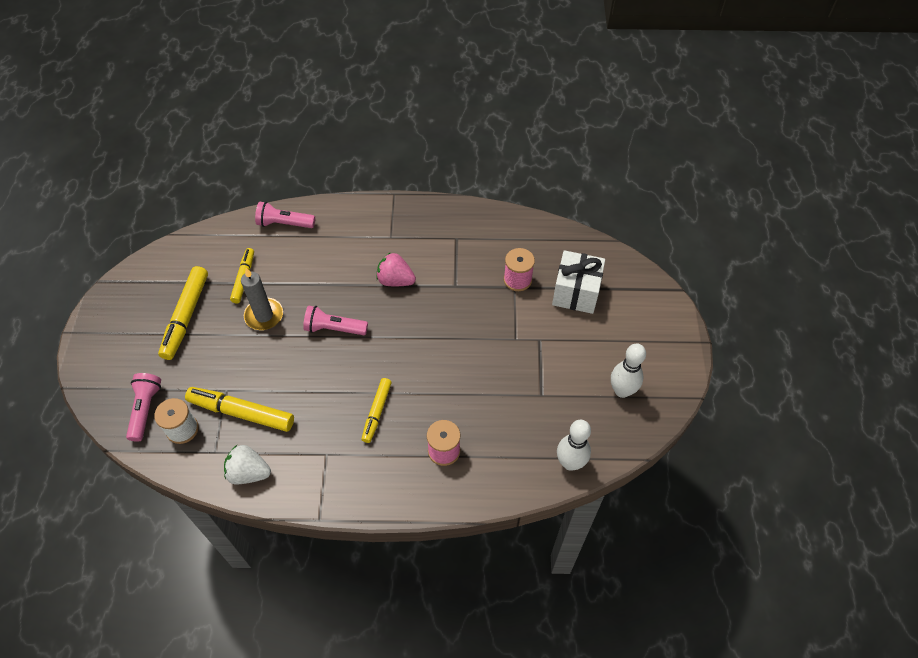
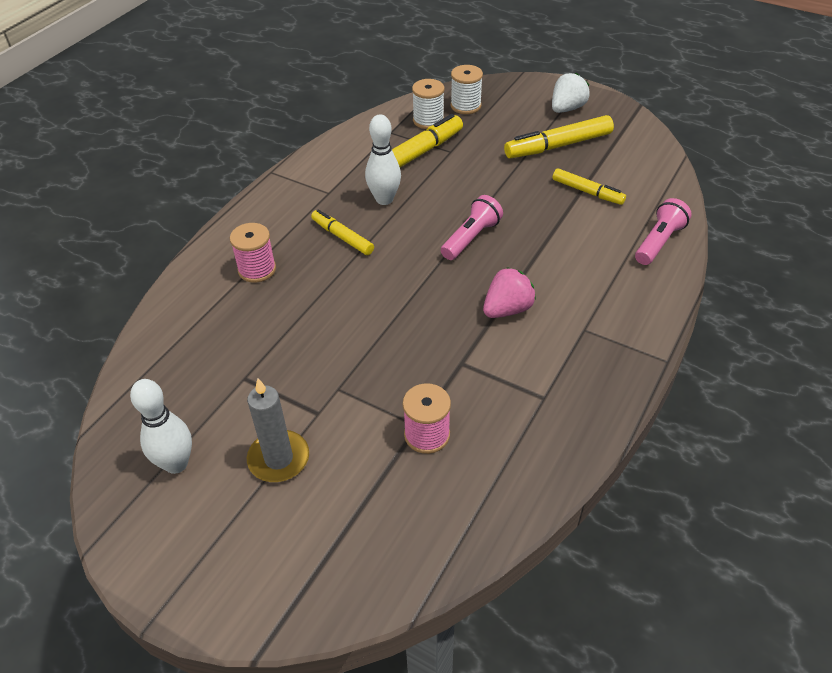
camera: 120 degrees right, 10 degrees down
pink flashlight [126,373,161,442] -> white spool [451,65,483,114]
yellow marker [158,266,208,360] -> yellow marker turned 60 degrees counterclockwise [504,115,614,158]
white strawberry [224,445,271,484] -> white strawberry moved to [552,73,590,113]
grey candle [241,268,283,330] -> grey candle moved to [247,378,309,482]
white gift [552,250,605,314] -> none
white bowling pin [557,420,591,471] -> white bowling pin moved to [365,114,401,205]

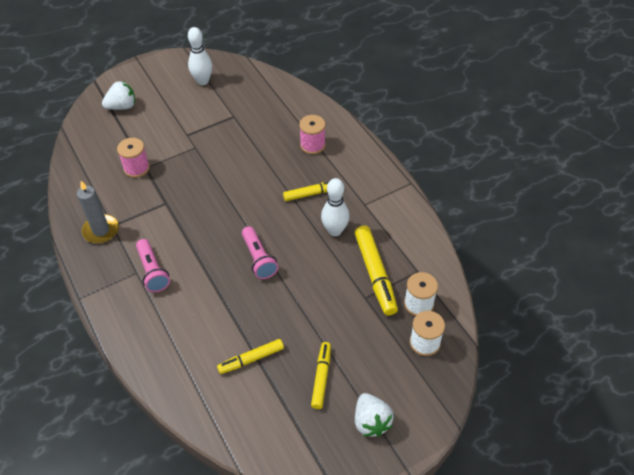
camera: 120 degrees right, 5 degrees up
grey candle [247,378,309,482] -> grey candle moved to [77,181,119,243]
pink strawberry [483,267,536,318] -> none
yellow marker [504,115,614,158] -> yellow marker [311,342,331,409], size x0.62
pink flashlight [635,198,691,265] -> pink flashlight moved to [136,239,170,292]
none -> white strawberry [102,81,135,110]

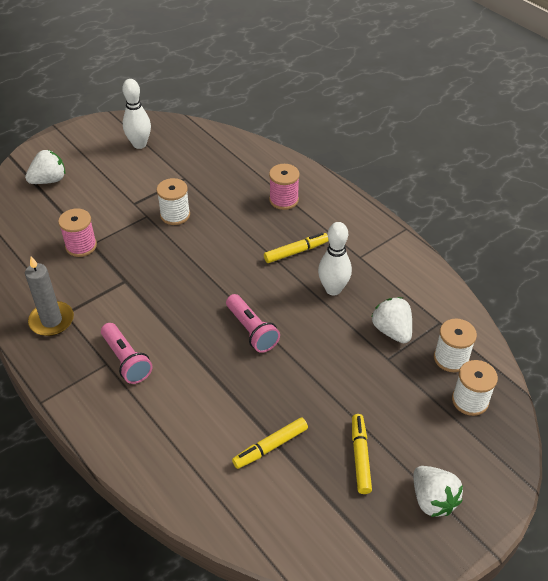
camera: 10 degrees left, 5 degrees down
yellow marker [355,226,398,316] -> white strawberry [371,297,412,343]
none -> white spool [156,178,190,225]

